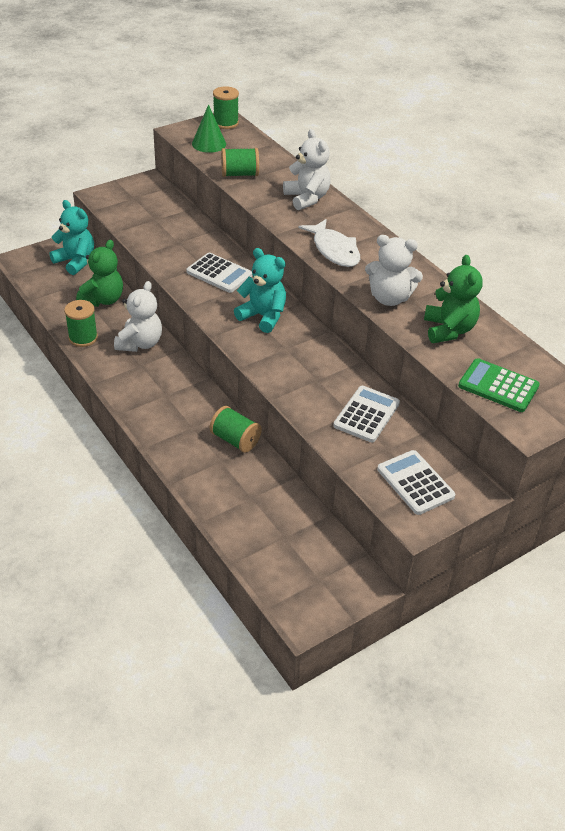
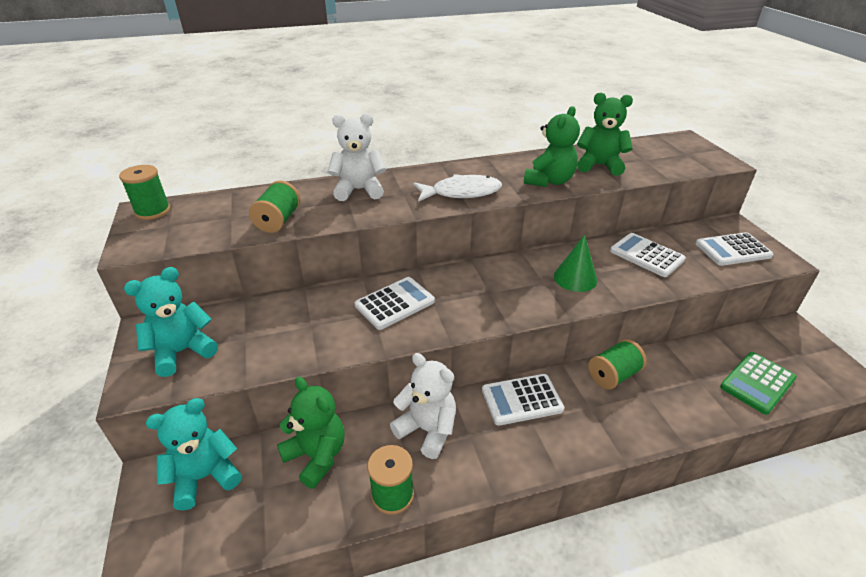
camera: 70 degrees left, 5 degrees down
green cone [192,104,226,153] -> green cone moved to [554,234,597,292]
turquoise teddy bear [234,248,286,333] -> turquoise teddy bear moved to [124,267,218,377]
white teddy bear [365,235,423,306] -> green teddy bear [524,106,580,187]
green calculator [458,358,540,412] -> green calculator moved to [720,352,797,415]
none -> white calculator [482,374,564,426]

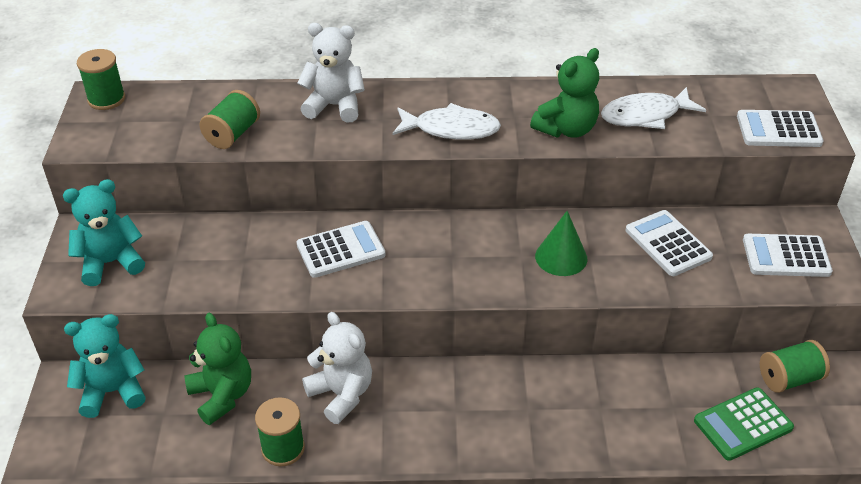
camera: 15 degrees right, 5 degrees up
white calculator [482,374,564,426] -> white calculator moved to [737,110,824,147]
green teddy bear [577,93,633,176] -> white fish [601,87,706,129]
green spool [588,339,647,389] -> green spool moved to [760,340,830,393]

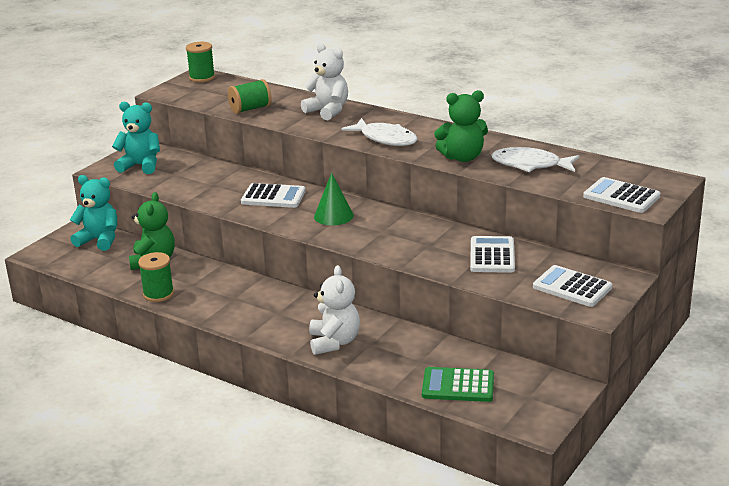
camera: 35 degrees right, 15 degrees down
white teddy bear [302,312,372,424] -> white teddy bear moved to [309,265,360,355]
green cone [535,211,587,276] -> green cone moved to [314,172,354,225]
green spool [760,340,830,393] -> none

